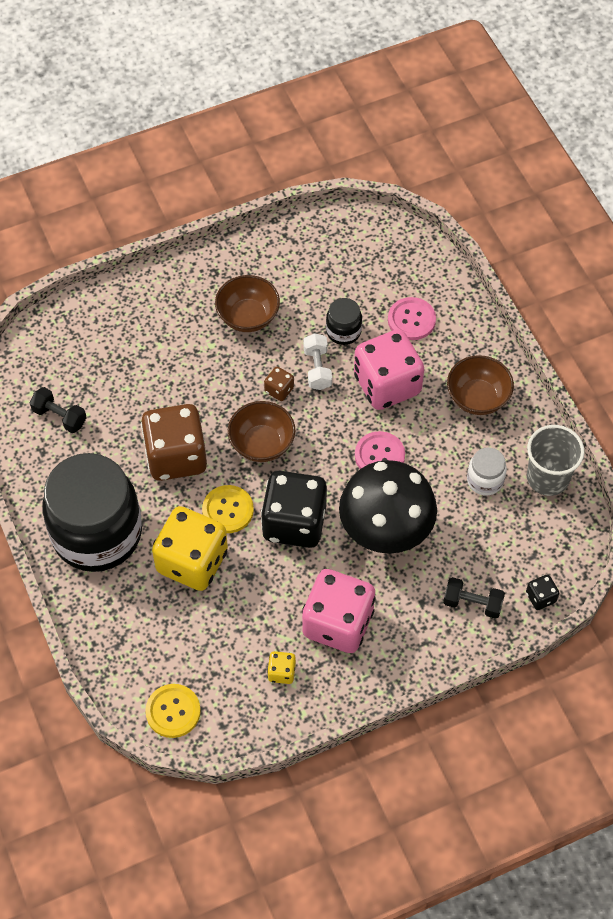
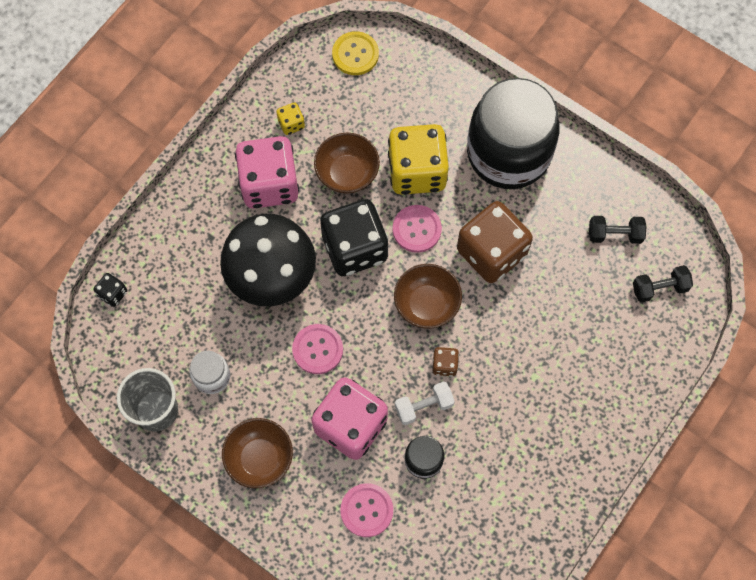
camera: 150 degrees right, 10 degrees up
yellow button [202,485,254,533] -> pink button [393,205,442,253]
brown bowl [215,275,280,332] -> brown bowl moved to [314,133,380,194]
white dumbbell [303,333,332,390] -> white dumbbell turned 75 degrees counterclockwise [395,381,455,425]
black dumbbell [443,577,505,619] -> black dumbbell moved to [633,265,693,303]

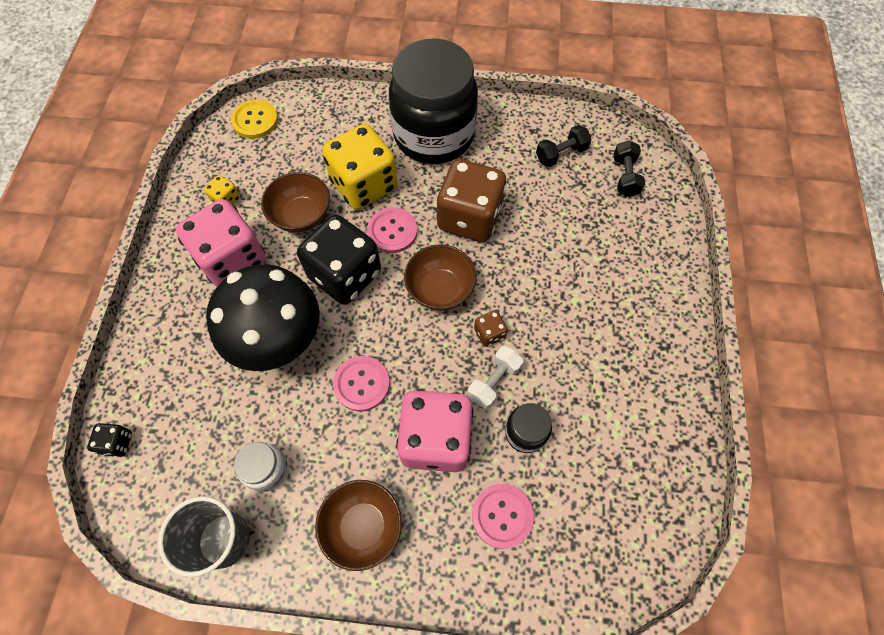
camera: 30 degrees left, 5 degrees down
black dumbbell [633,265,693,303] -> black dumbbell turned 45 degrees counterclockwise [614,140,645,197]

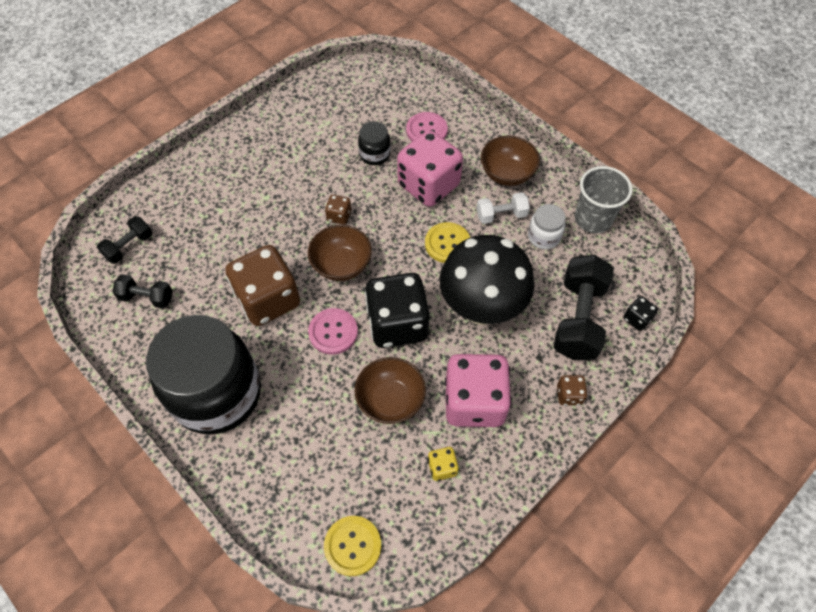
camera: 140 degrees left, 5 degrees down
yellow dice [322,124,397,210] -> none
pink button [333,356,390,412] -> yellow button [425,222,470,263]
white dumbbell [468,346,524,409] -> white dumbbell moved to [477,192,530,224]
none -> black dumbbell [554,255,614,360]
none -> brown dice [557,375,587,405]

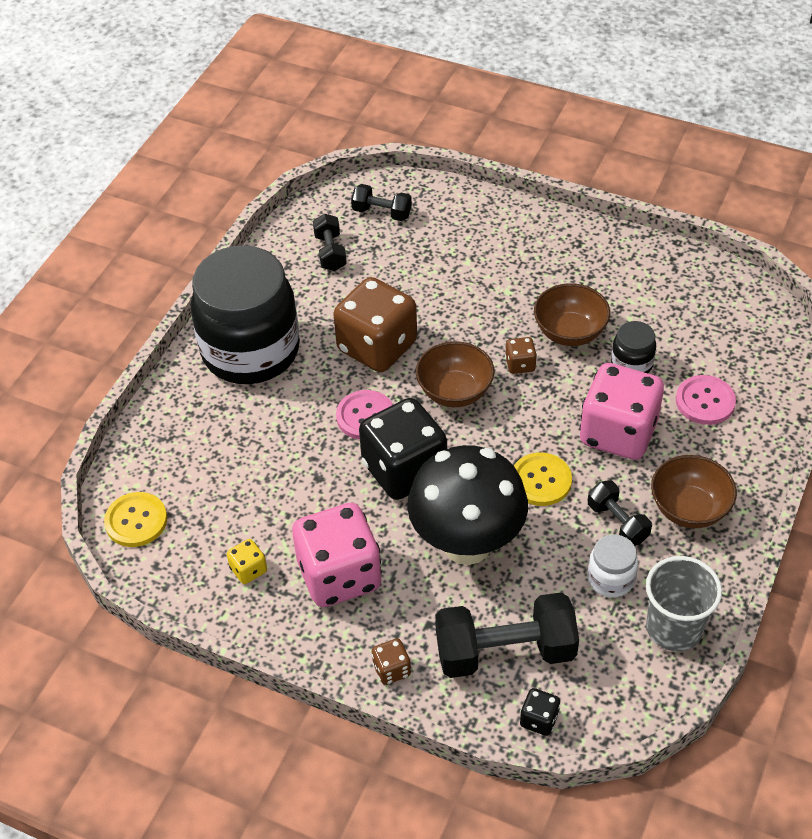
camera: 70 degrees right, 10 degrees down
brown bowl [355,357,426,424] -> brown bowl moved to [534,283,610,346]
white dumbbell [477,192,530,224] -> black dumbbell [588,480,652,546]

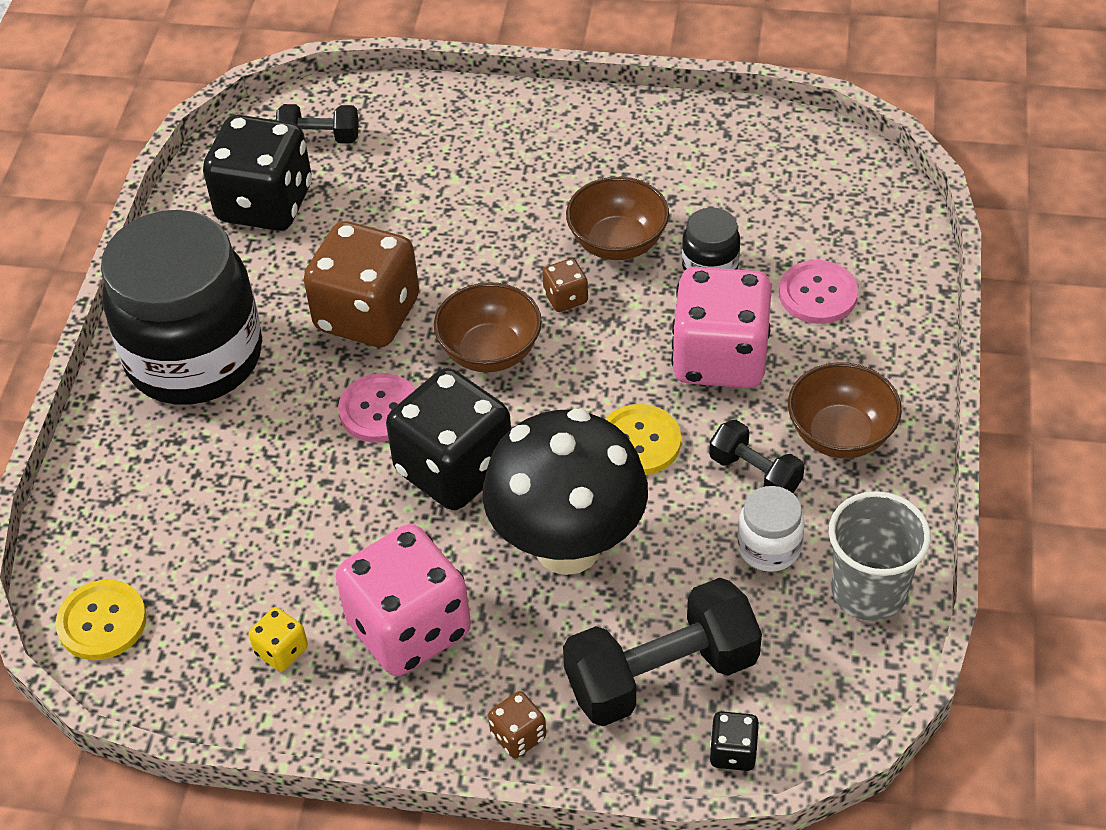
camera: 15 degrees left, 0 degrees up
black dumbbell [313,214,347,271] -> black dice [203,115,312,231]

